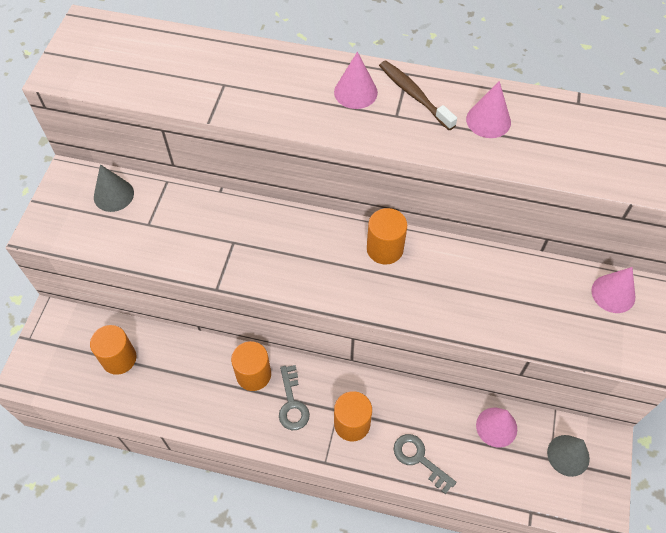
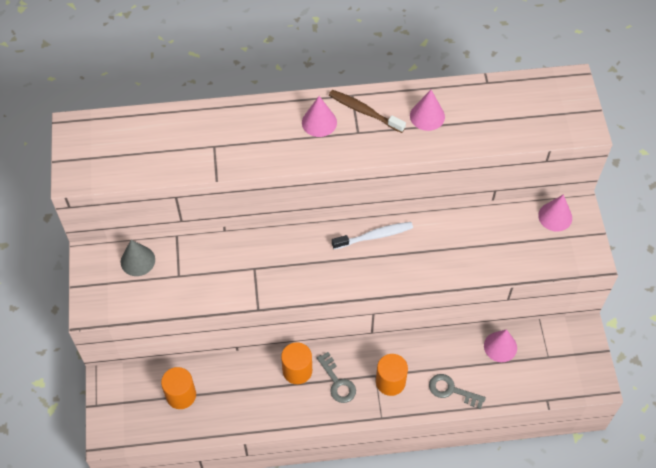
camera: 20 degrees left, 0 degrees up
orange cylinder [367,208,407,265] -> white toothbrush [332,222,413,249]
grey cone [547,435,590,477] -> none

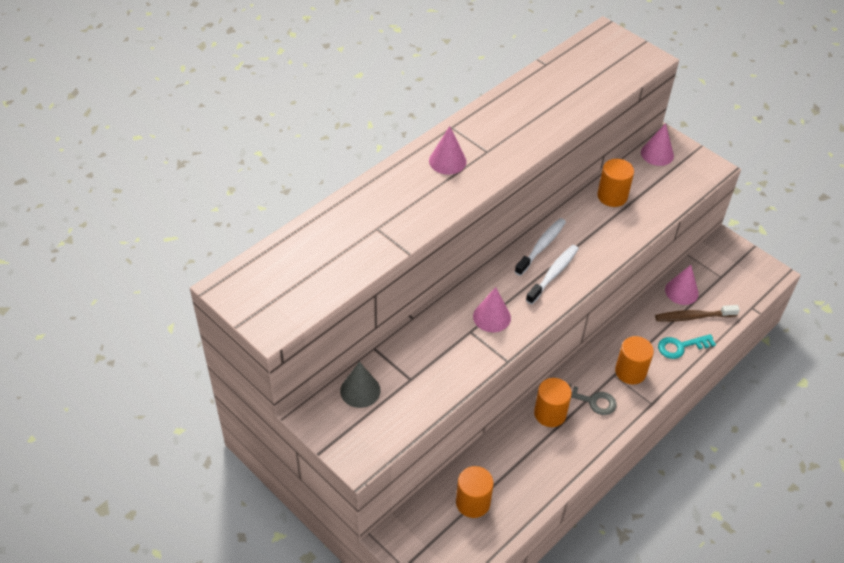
camera: 40 degrees left, 10 degrees down
brown toothbrush [329,90,406,133] -> brown toothbrush moved to [655,305,740,322]
pink cone [410,90,445,131] -> pink cone moved to [473,287,511,332]
grey key [429,374,486,409] -> turquoise key [658,334,716,359]
none -> white toothbrush [526,245,579,304]
none -> orange cylinder [597,159,634,207]

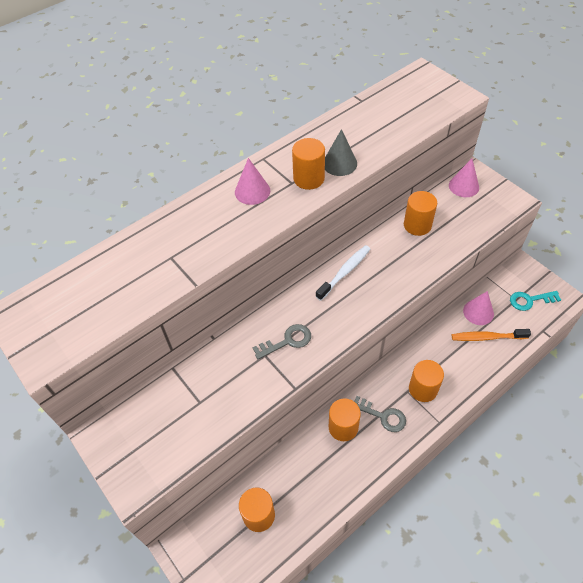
camera: 10 degrees right, 5 degrees up
grey cone [340,362,381,408] -> grey cone moved to [325,129,357,176]
pink cone [473,287,511,332] -> grey key [252,324,311,360]
white toothbrush [526,245,579,304] -> none
brown toothbrush [655,305,740,322] -> orange toothbrush [452,329,531,341]
turquoise key [658,334,716,359] -> turquoise key moved to [510,291,561,311]
none -> orange cylinder [292,138,325,190]

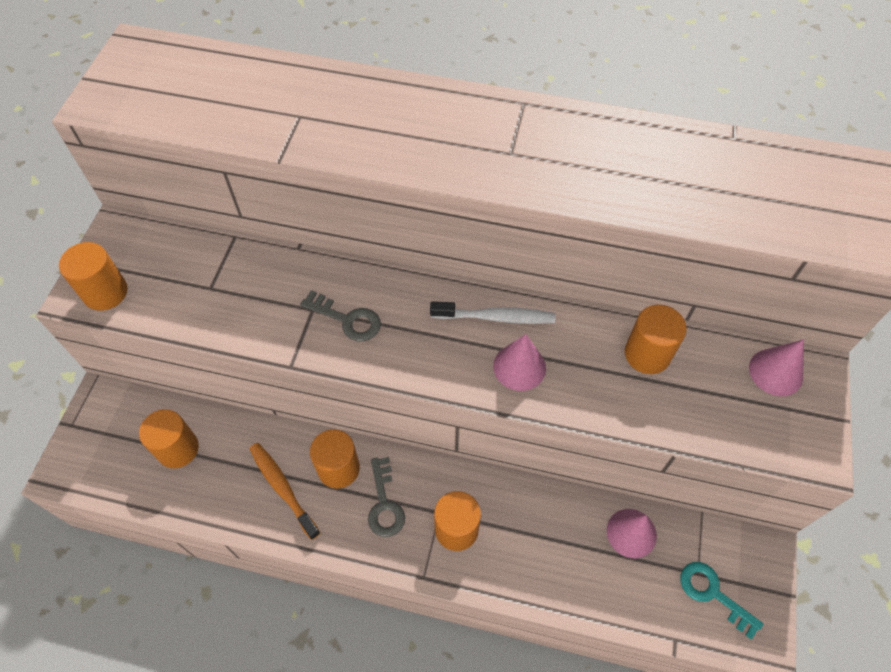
camera: 50 degrees right, 5 degrees up
pink cone [235,158,270,205] -> pink cone moved to [493,334,546,391]
orange cylinder [292,138,325,190] -> orange cylinder moved to [59,242,128,311]
grey cone [325,129,357,176] -> none
orange toothbrush [452,329,531,341] -> orange toothbrush moved to [249,443,321,540]

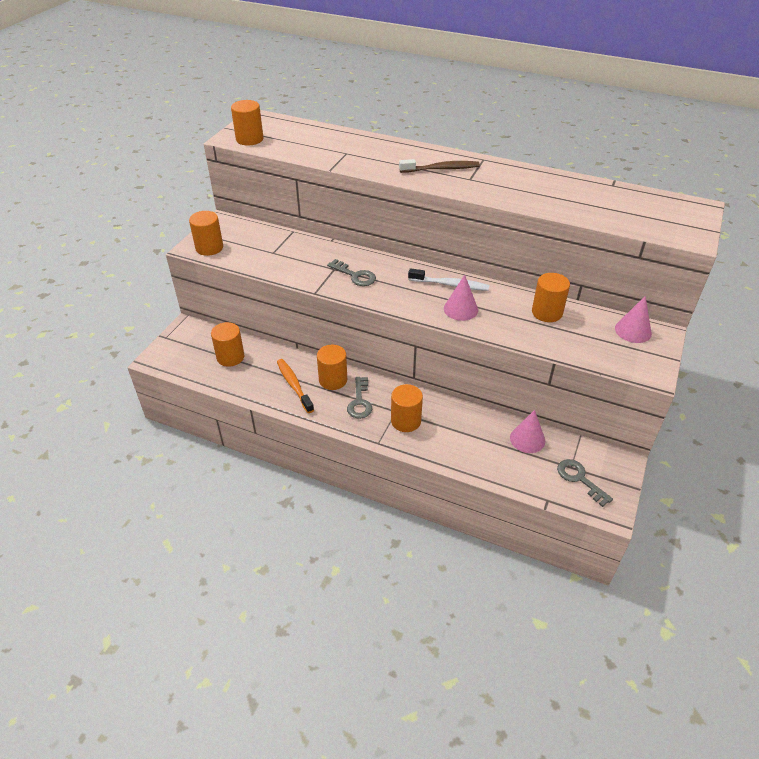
camera: 10 degrees right, 15 degrees down
turquoise key [680,562,763,639] -> grey key [557,459,613,507]
none -> orange cylinder [231,100,263,145]
none -> brown toothbrush [399,159,480,173]

